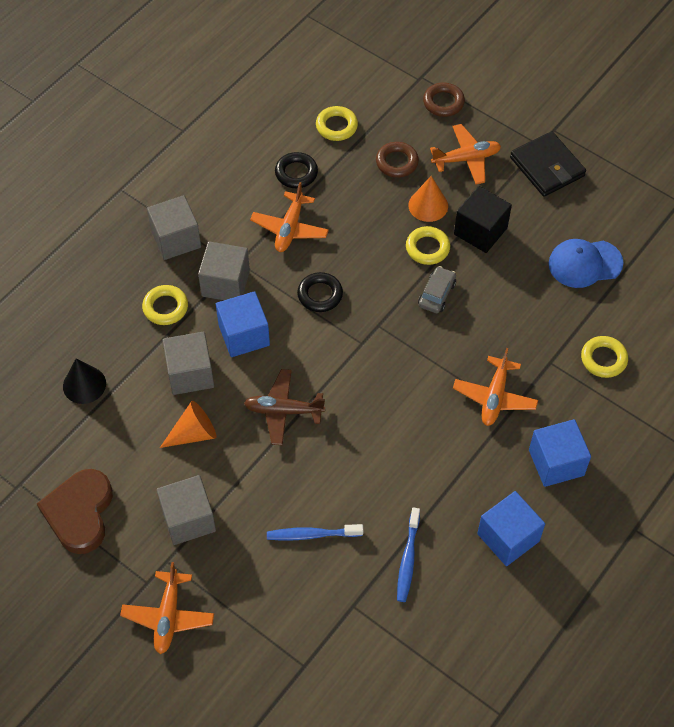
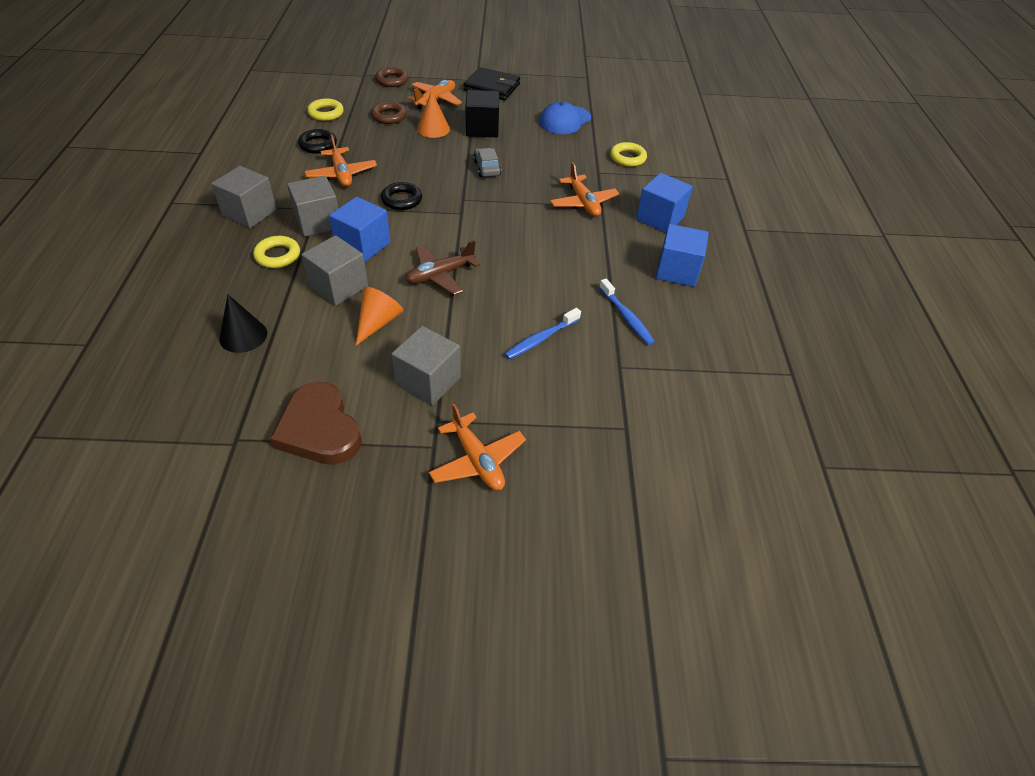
camera: 40 degrees left, 10 degrees down
yellow ring [406,226,450,265] -> none

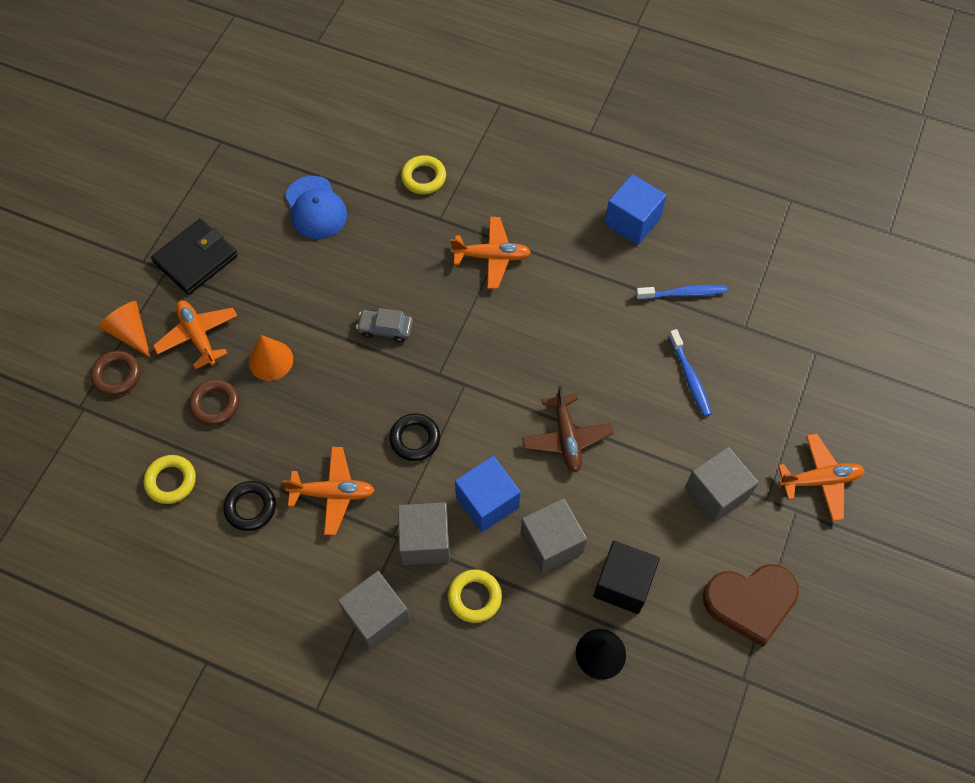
camera: 65 degrees left, 15 degrees up
orange cone [356,287,404,346] -> orange cone moved to [98,301,151,358]
black cube [465,90,499,137] -> black cube moved to [593,541,660,614]
blue cube [636,173,693,233] -> none

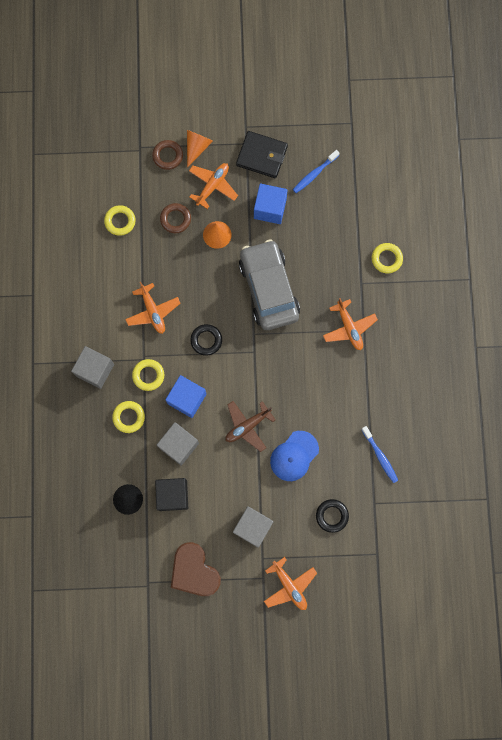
camera: 65 degrees right, 15 degrees up
black ring [223,481,276,531] -> black ring moved to [316,499,349,533]
blue cap [285,176,347,239] -> blue cap moved to [270,431,319,481]
grey car [356,308,413,343] -> grey car [239,239,300,330], size x2.46
grey cube [398,502,450,565] -> yellow ring [132,359,164,391]
blue cube [605,174,666,245] -> blue cube moved to [254,184,287,224]
blue toothbrush [668,329,712,416] -> blue toothbrush moved to [293,150,339,193]

